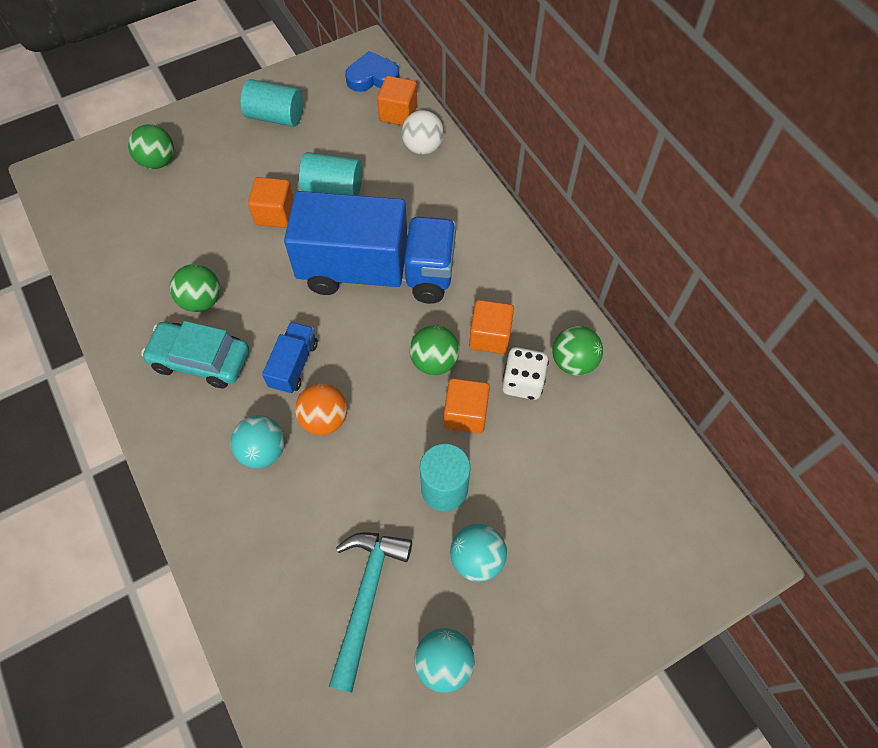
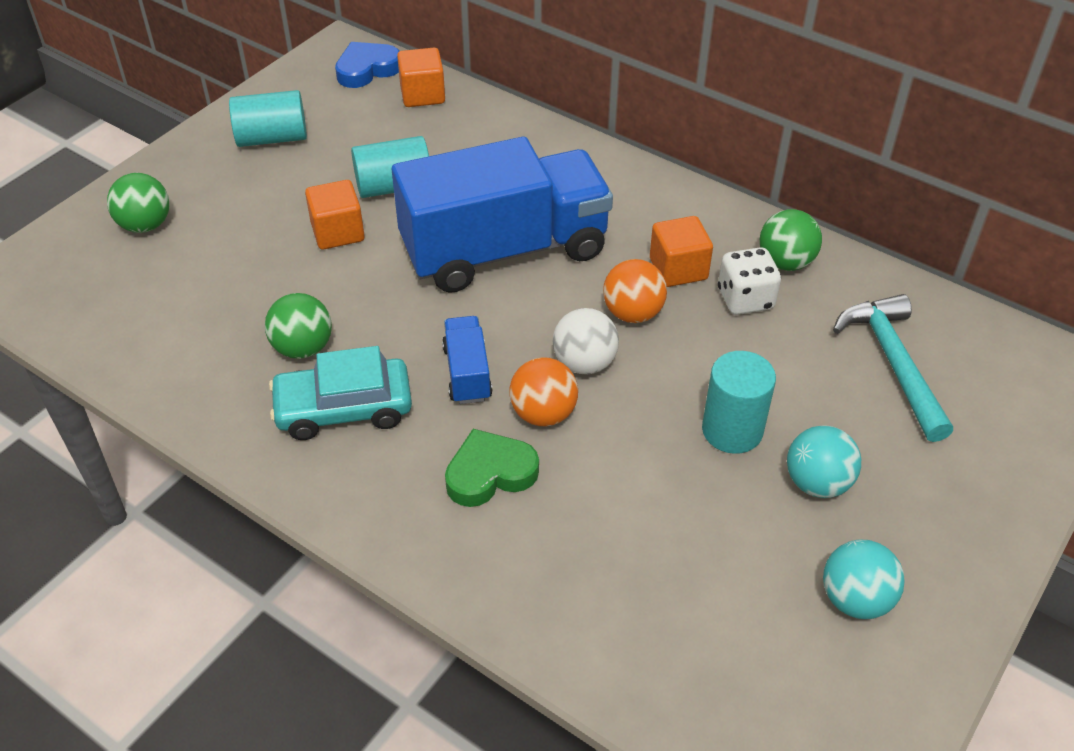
camera: 25 degrees left, 15 degrees down
turquoise ball [230,415,285,469] -> green heart [445,429,539,507]
turquoise hammer [329,532,412,693] -> turquoise hammer moved to [833,294,953,442]
white ball [402,110,444,155] -> white ball moved to [553,308,619,375]
green ball [410,325,459,375] -> orange ball [603,259,667,323]
orange cube [444,378,490,434] -> none

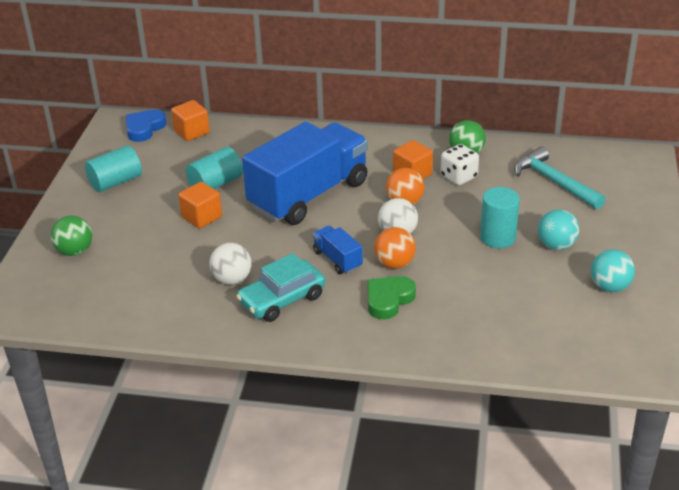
camera: 25 degrees left, 10 degrees down
green ball [265,293,332,359] -> white ball [209,243,252,285]

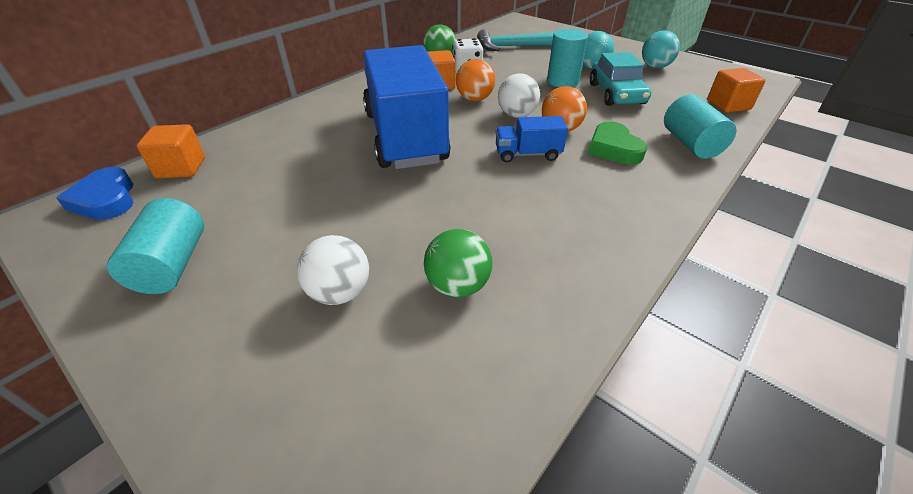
camera: 60 degrees left, 5 degrees up
green ball [51,216,92,256] -> green ball moved to [424,229,492,297]
orange cube [178,182,222,229] -> orange cube moved to [707,68,766,113]
turquoise cylinder [186,147,243,189] -> turquoise cylinder moved to [664,94,736,159]
white ball [209,243,252,285] -> white ball moved to [297,235,369,305]
turquoise car [236,253,325,322] -> turquoise car moved to [590,52,651,106]

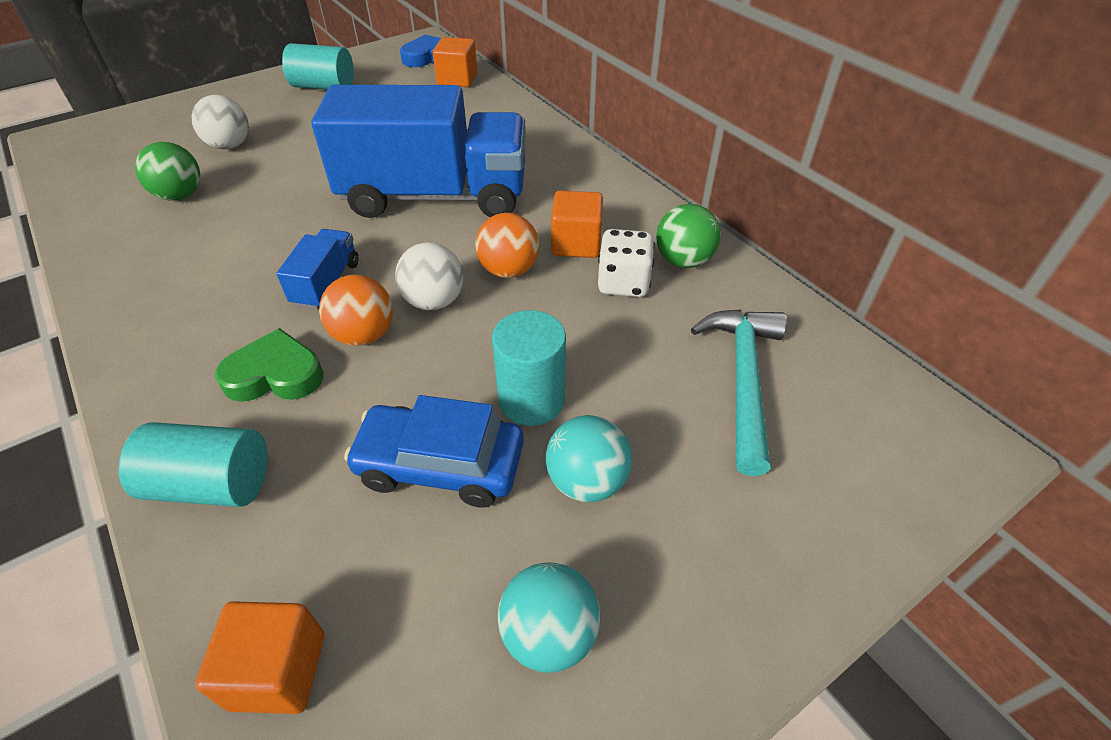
camera: 105 degrees right, 5 degrees up
turquoise car [590,52,651,106] -> blue car [344,395,524,508]

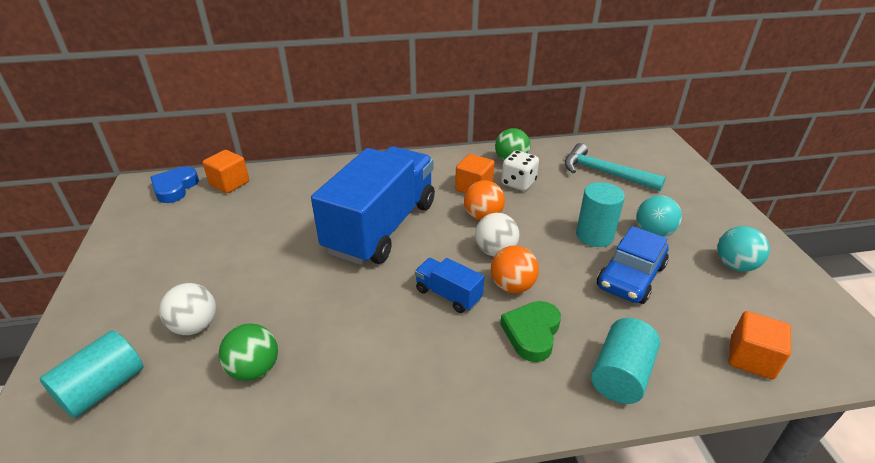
camera: 65 degrees left, 10 degrees down
turquoise cylinder [282,43,354,90] -> turquoise cylinder moved to [39,330,144,418]

